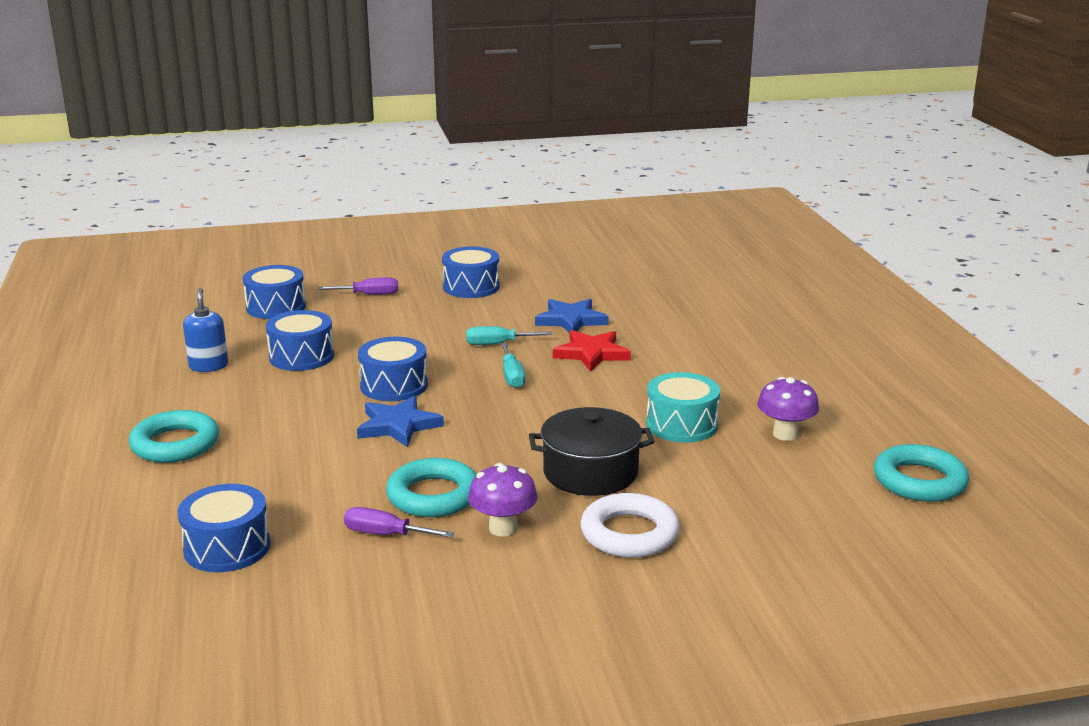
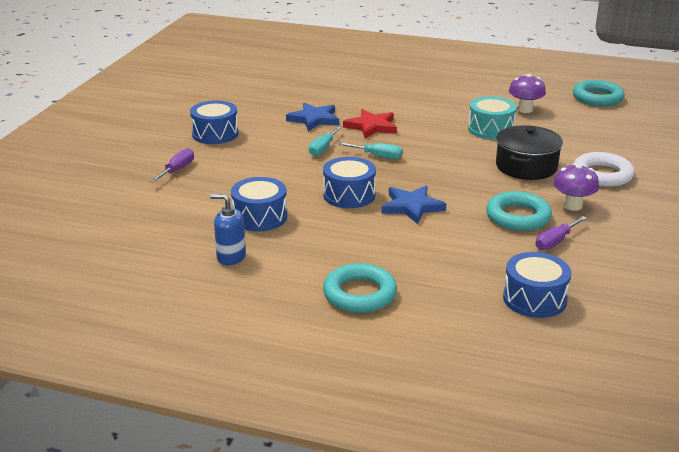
camera: 60 degrees left, 5 degrees up
blue drum [243,265,306,319] -> none

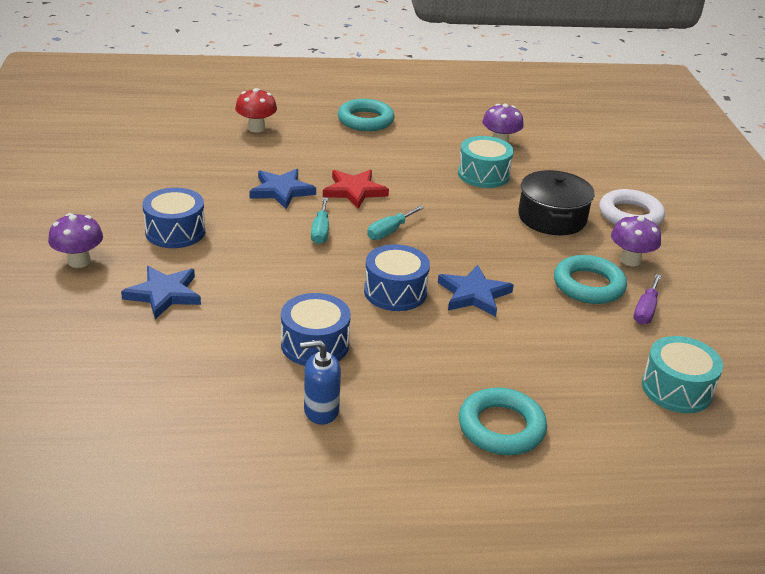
camera: 25 degrees left, 5 degrees up
purple screwdriver [150,148,194,182] -> blue star [121,266,201,319]
turquoise screwdriver [338,142,403,159] -> turquoise screwdriver turned 135 degrees clockwise [367,205,425,240]
blue drum [503,252,571,318] -> turquoise drum [642,336,723,413]
turquoise ring [573,80,625,106] -> turquoise ring moved to [338,99,395,131]
none -> purple mushroom [48,213,103,268]
none -> red mushroom [235,88,277,133]

